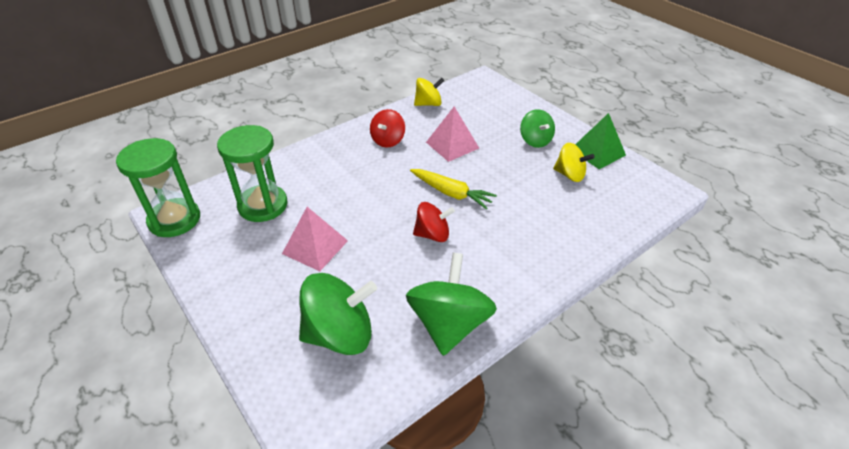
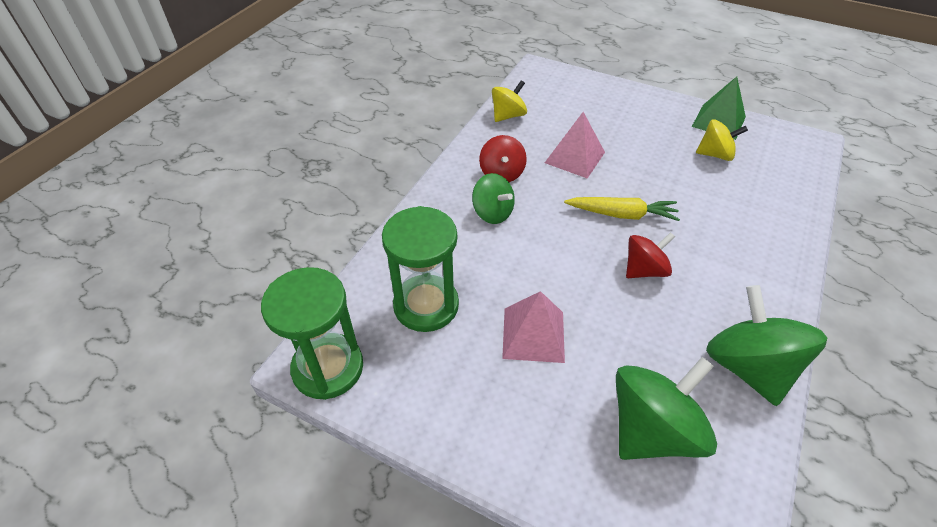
camera: 25 degrees left, 5 degrees up
green spinning top [520,109,555,148] -> green spinning top moved to [472,173,515,224]

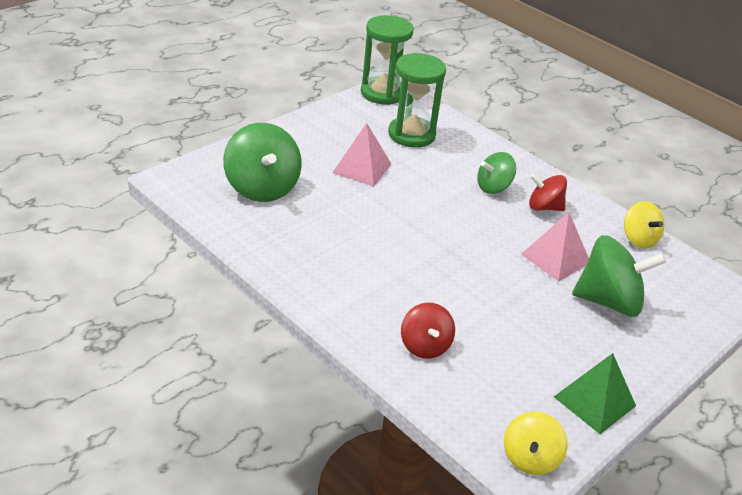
camera: 105 degrees right, 10 degrees down
yellow carrot [564,197,680,221] -> none
red spinning top [626,232,675,278] -> red spinning top moved to [401,303,455,359]
yellow spinning top [696,119,748,161] -> yellow spinning top moved to [504,412,568,475]
green spinning top [706,285,828,406] -> green spinning top moved to [572,235,666,317]

